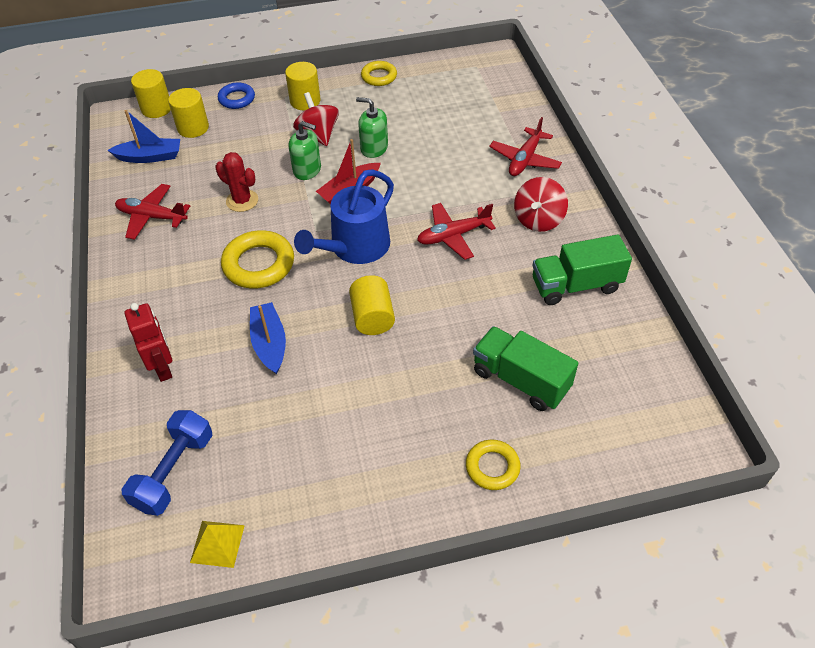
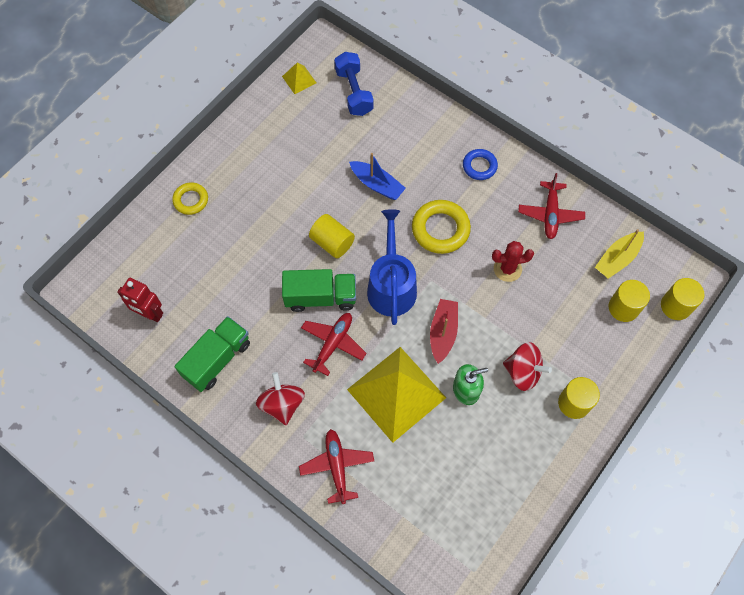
camera: 140 degrees right, 15 degrees up
blue boat [108,110,180,163] -> yellow boat [595,229,644,279]
red plane [115,184,190,240] -> red plane turned 120 degrees clockwise [518,173,585,239]
red robot [125,303,172,382] -> red robot moved to [117,278,163,322]
blue ring [218,83,255,109] -> blue ring moved to [463,149,498,180]
green soap dispenser [289,121,321,180] -> none
yellow ring [361,61,397,86] -> none
green truck [473,326,578,411] -> green truck moved to [282,269,356,312]
none -> yellow pyramid [347,347,446,443]

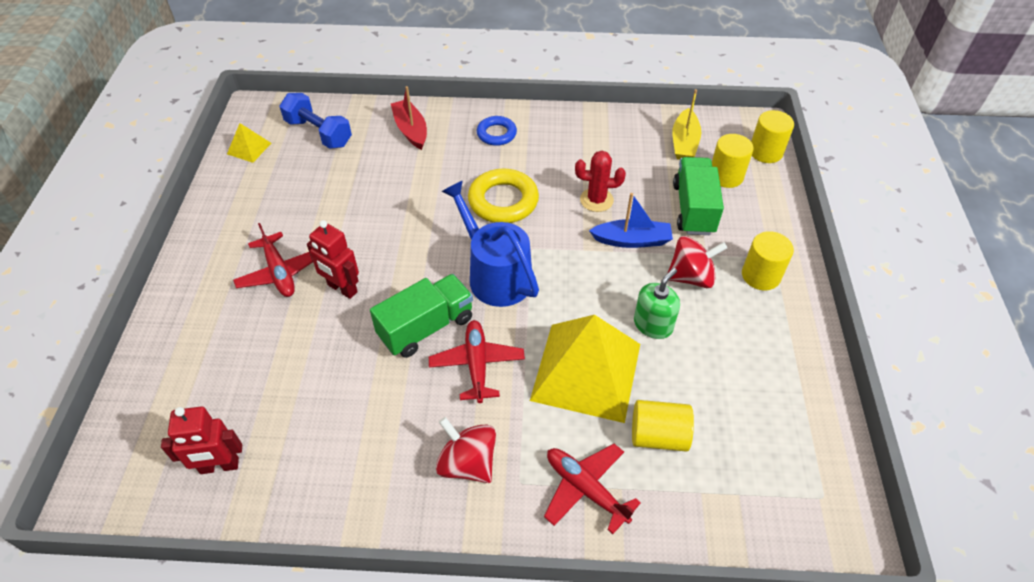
camera: 35 degrees left, 15 degrees down
yellow ring [172,182,208,215] -> none
green truck [174,316,250,392] -> green truck moved to [673,157,724,235]
yellow cylinder [309,214,355,258] -> yellow cylinder moved to [632,400,694,451]
blue boat [349,153,406,200] -> blue boat moved to [589,193,673,248]
red boat [430,299,458,364] -> red boat moved to [391,86,427,150]
red cactus [492,241,534,282] -> red cactus turned 45 degrees clockwise [575,151,626,212]
red plane [518,173,585,239] -> red plane moved to [233,223,313,297]
none -> red robot [307,220,359,299]

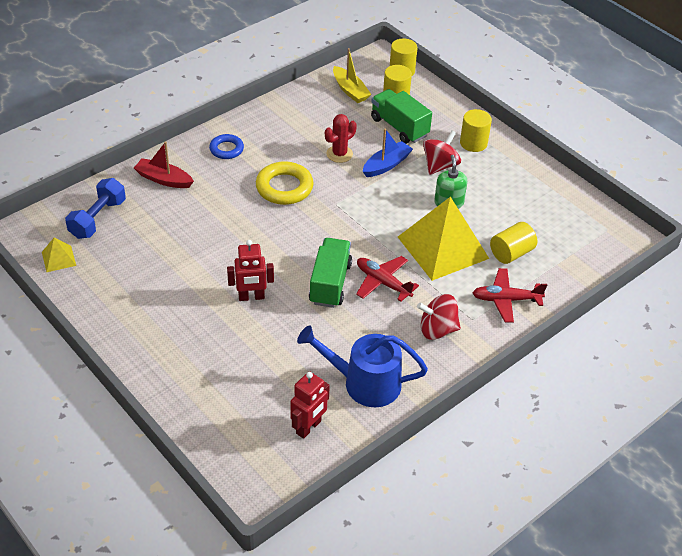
camera: 45 degrees left, 5 degrees down
red plane [233,223,313,297] -> none
blue dumbbell [279,93,352,149] -> blue dumbbell turned 60 degrees counterclockwise [65,178,126,239]
blue watering can [441,180,539,307] -> blue watering can moved to [297,325,428,407]

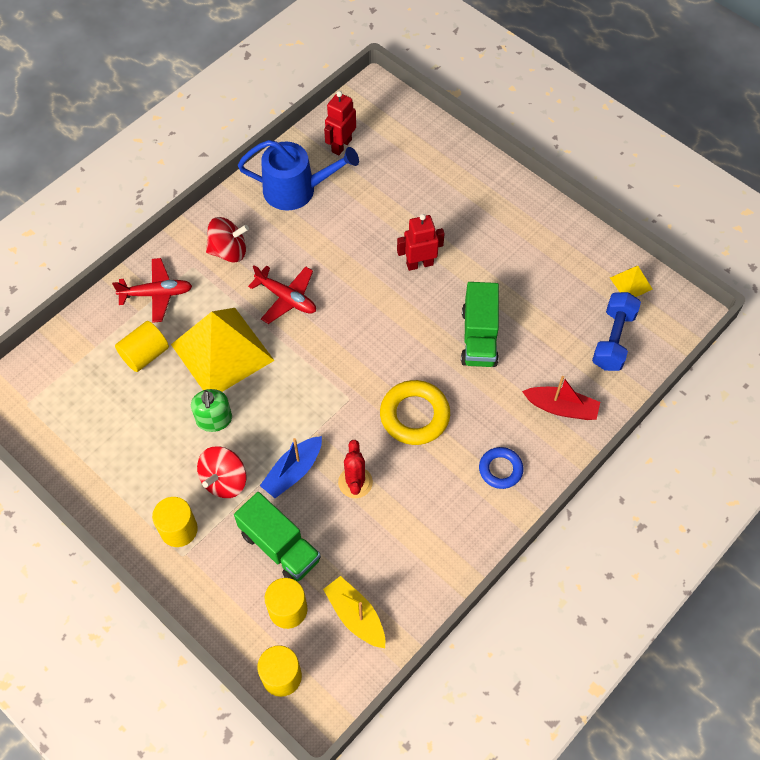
camera: 175 degrees right, 15 degrees up
green truck [309,238,352,308] -> green truck moved to [461,282,499,367]
red cactus [325,114,357,163] -> red cactus turned 45 degrees counterclockwise [338,440,373,498]

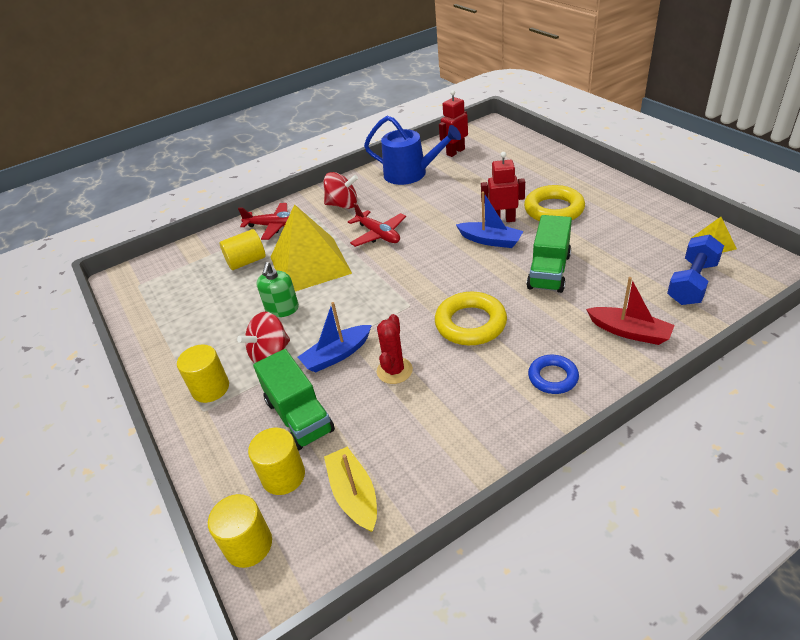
camera: 20 degrees right, 20 degrees down
none -> blue boat [456,191,523,248]
none -> yellow ring [524,185,585,221]

